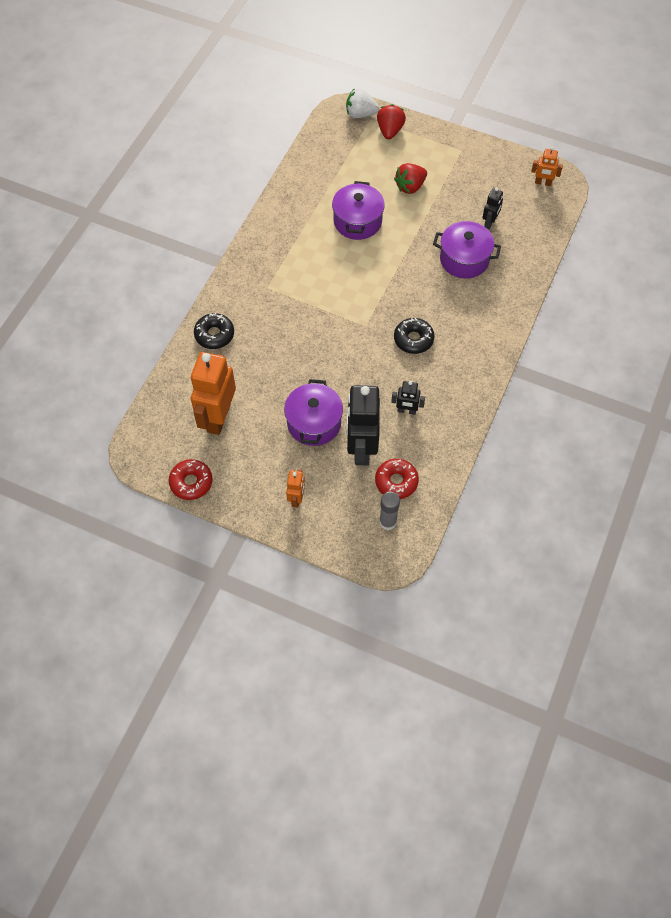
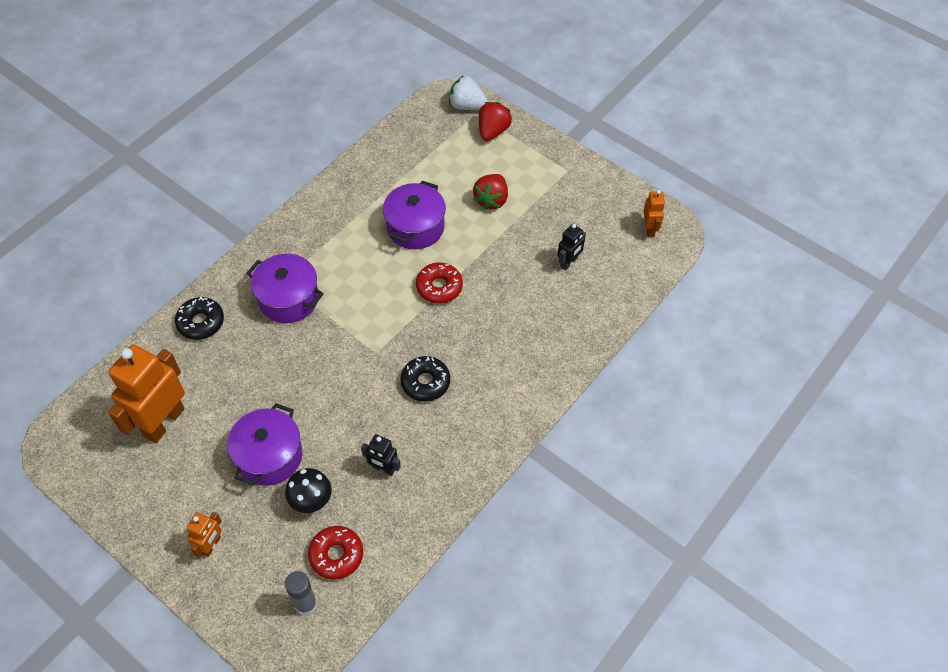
camera: 15 degrees right, 5 degrees down
red donut [169,459,213,500] -> red donut moved to [416,262,463,304]
black robot [347,385,380,465] -> black mushroom [285,468,332,513]
red strawberry [394,163,427,194] -> red strawberry turned 45 degrees counterclockwise [473,174,508,210]
purple pot [433,221,501,279] -> purple pot moved to [246,254,324,323]
orange robot [531,147,563,186] -> orange robot turned 120 degrees counterclockwise [643,190,665,237]

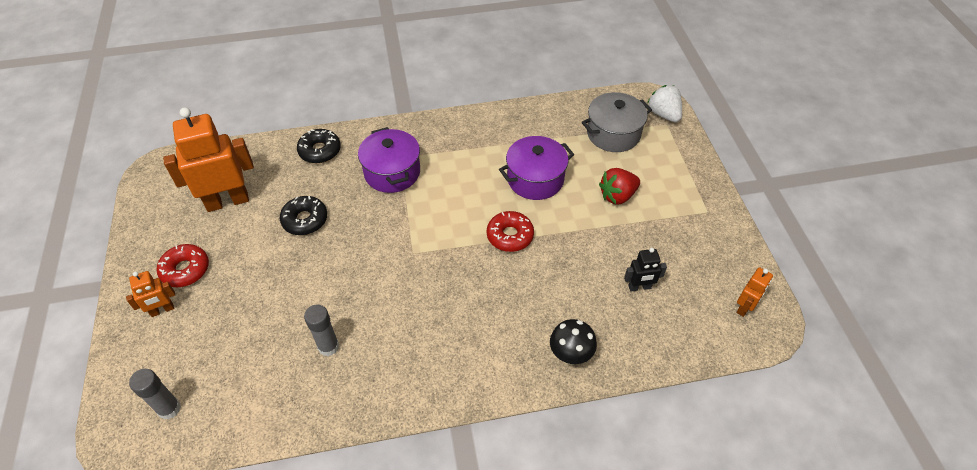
camera: 40 degrees right, 5 degrees down
purple pot [227,403,302,486] -> none
black mushroom [285,468,332,513] -> black mushroom moved to [550,319,597,365]
red donut [308,526,363,580] -> red donut moved to [157,244,209,287]
black robot [361,434,401,476] -> grey glue stick [304,305,339,356]
black donut [400,356,450,402] -> black donut moved to [280,196,327,235]
red strawberry [479,102,512,141] -> none
none -> grey pot [582,92,652,152]

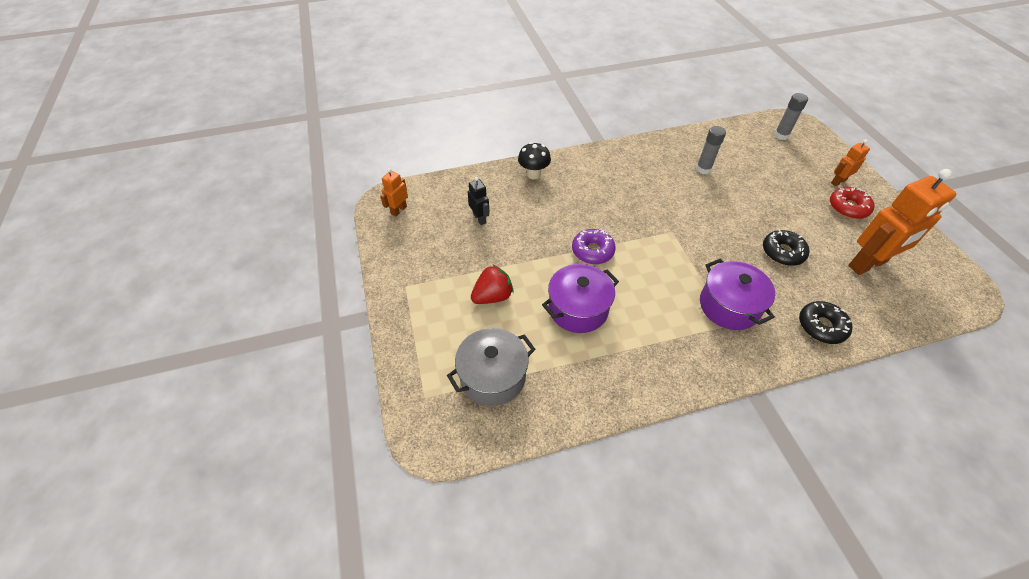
camera: 175 degrees right, 0 degrees up
red donut [487,211,534,252] -> purple donut [572,229,616,264]
black robot [624,248,667,292] -> black robot turned 75 degrees clockwise [468,177,489,225]
white strawberry [647,85,682,122] -> none

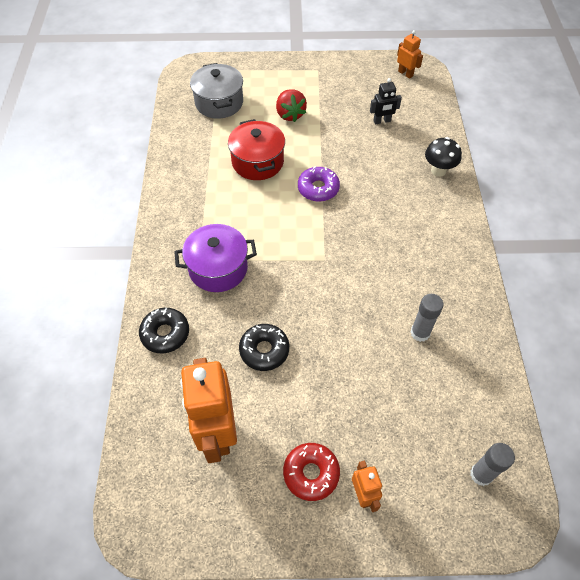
camera: 105 degrees right, 5 degrees up
purple pot [542,264,619,333] -> red pot [228,119,285,180]

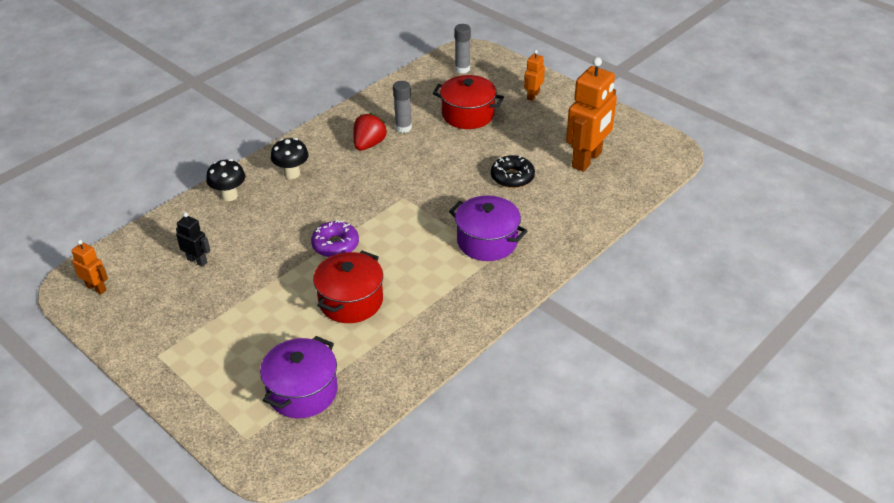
camera: 135 degrees left, 15 degrees down
black donut [139,308,189,354] -> none
grey pot [190,63,243,119] -> purple pot [260,336,338,418]
red strawberry [276,89,307,122] -> red strawberry moved to [353,113,387,151]
red donut [283,443,340,501] -> none
orange robot [397,30,423,79] -> orange robot turned 120 degrees clockwise [71,240,108,294]
none -> black mushroom [271,138,309,179]
none -> red pot [433,75,504,129]

